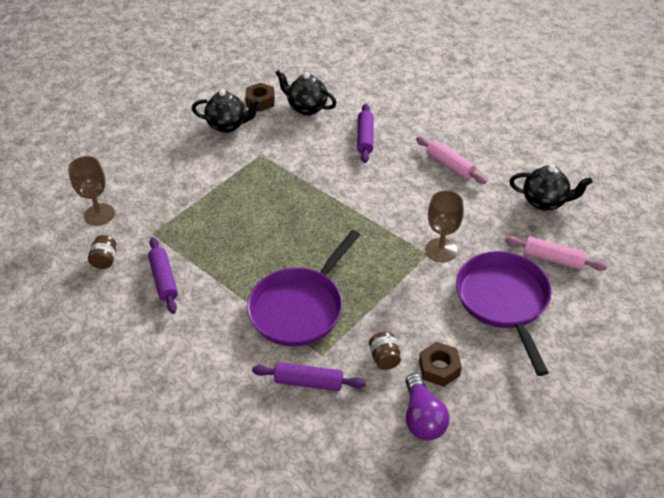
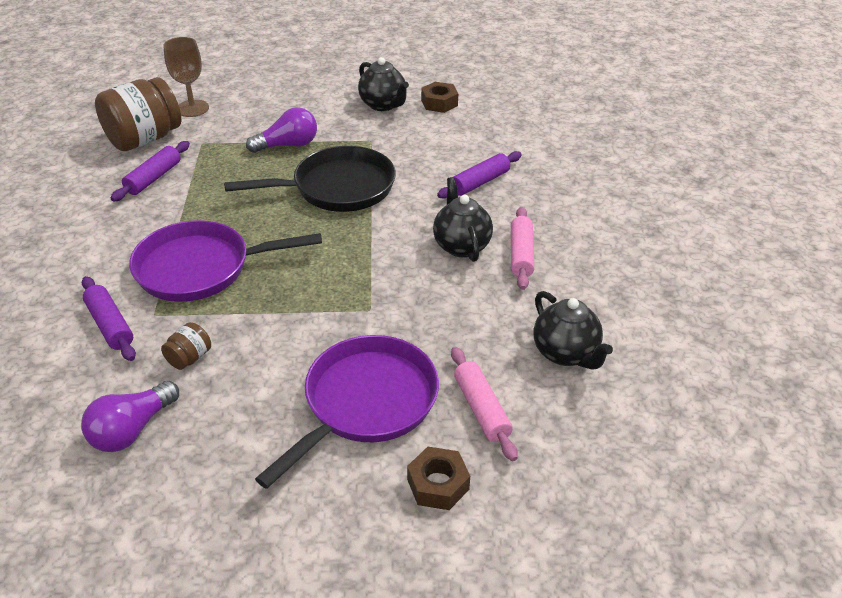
camera: 45 degrees right, 5 degrees down
brown jar [88,235,116,269] -> brown jar [95,77,181,151], size x2.29
black teapot [276,70,336,115] -> black teapot moved to [433,177,493,262]
brown nut [419,342,462,387] -> brown nut moved to [407,447,470,510]
brown goblet [425,190,464,262] -> none
none -> black pan [224,146,396,212]
none -> purple light bulb [246,107,317,153]

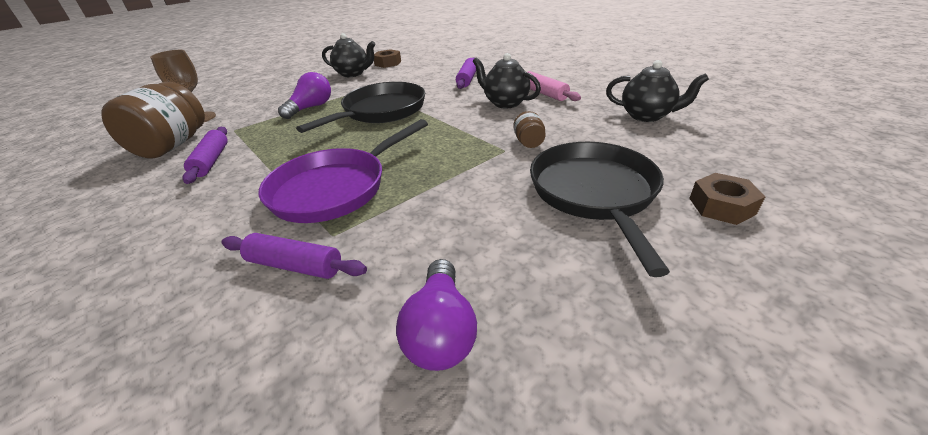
camera: 35 degrees left, 5 degrees down
brown jar [161,322,211,370] -> brown jar moved to [513,111,546,148]
purple pan [255,335,439,489] -> black pan [530,142,670,277]
pink rolling pin [451,347,518,461] -> none

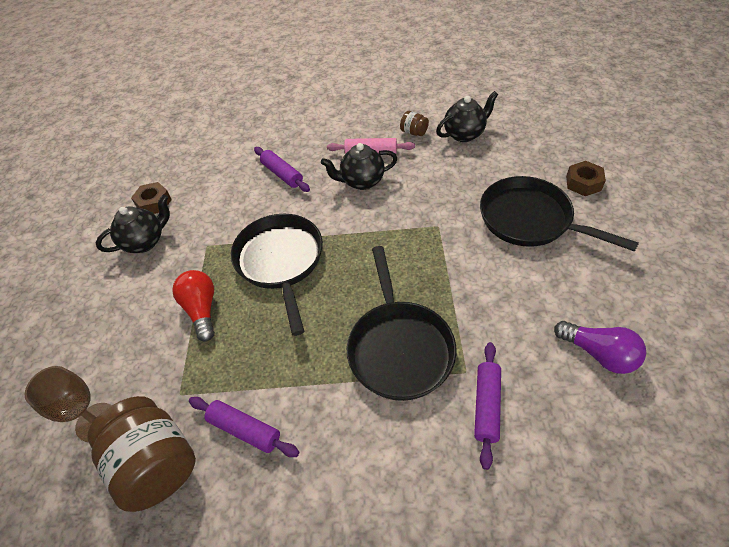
camera: 50 degrees left, 15 degrees up
purple rolling pin [221,233,367,279] -> purple rolling pin turned 45 degrees counterclockwise [474,342,501,470]
purple pan [259,119,428,223] -> black pan [347,246,456,401]
purple light bulb [278,72,331,119] -> red light bulb [172,270,215,342]
brown jar [513,111,546,148] -> brown jar moved to [400,111,429,136]

